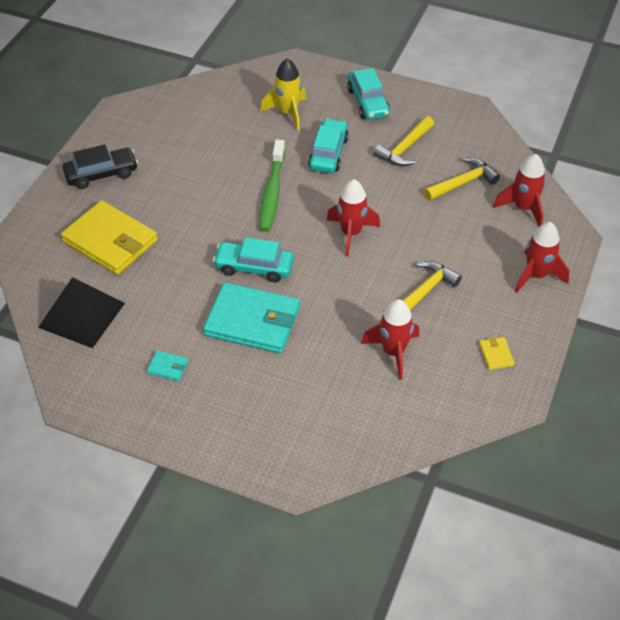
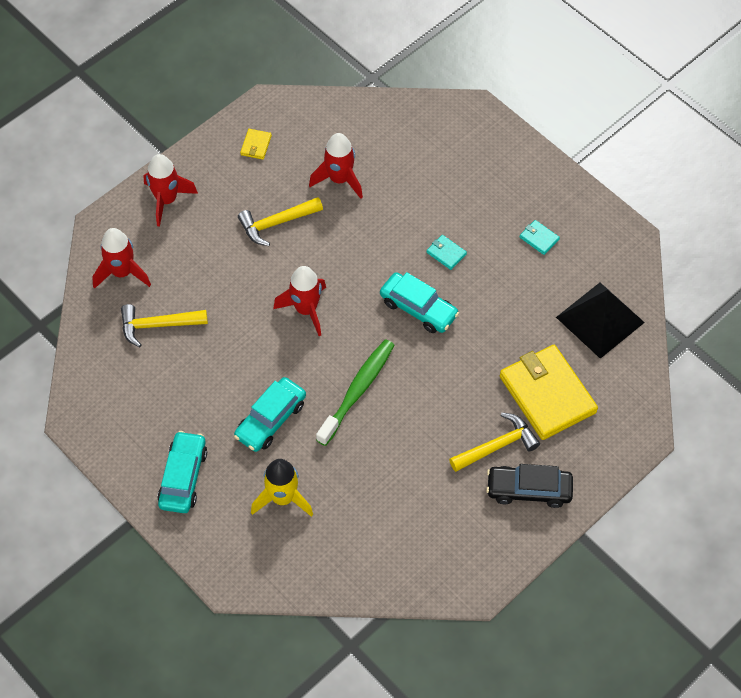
camera: 155 degrees left, 10 degrees up
turquoise wallet [203,282,300,354] -> turquoise wallet [427,235,467,270], size x0.41
yellow hammer [373,116,434,166] -> yellow hammer moved to [449,413,540,472]

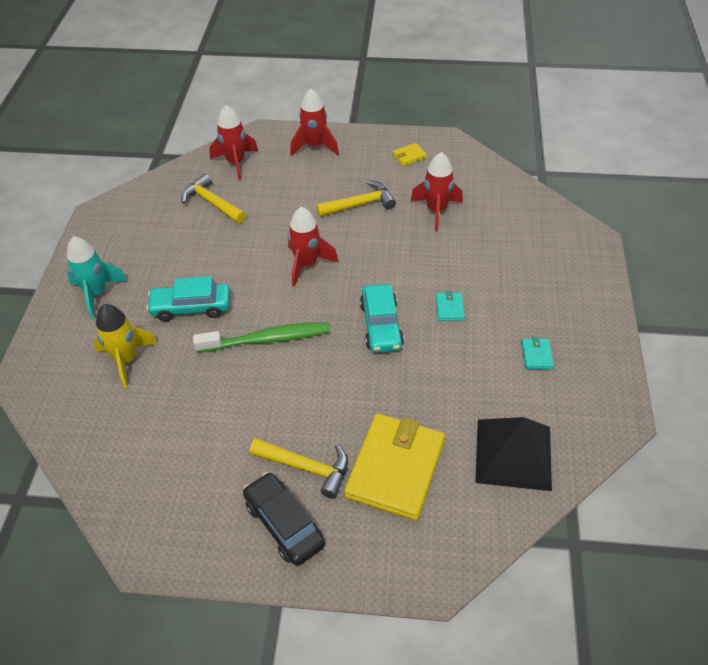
camera: 50 degrees right, 10 degrees down
turquoise car [157,431,207,513] -> turquoise rocket [67,236,128,318]
yellow hammer [238,197,323,246] -> yellow hammer turned 135 degrees clockwise [316,180,396,217]

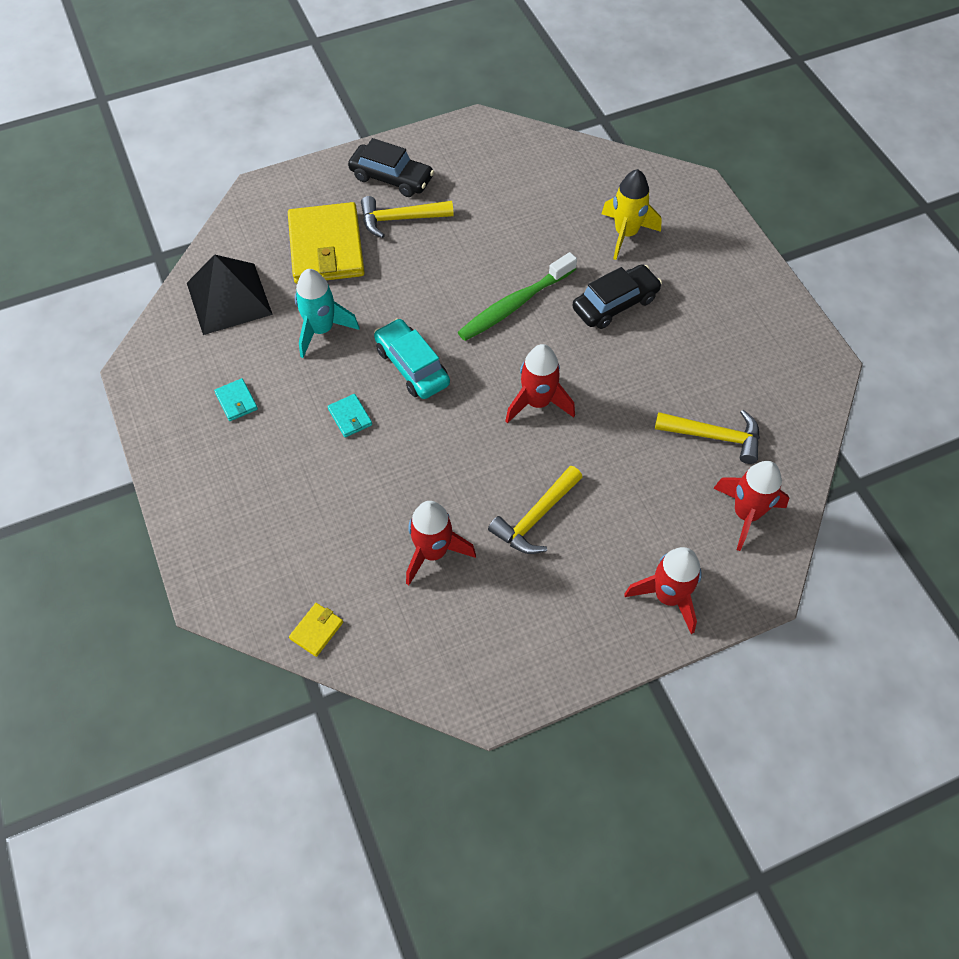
camera: 150 degrees right, 10 degrees up
turquoise rocket [67,236,128,318] -> turquoise rocket moved to [295,269,359,358]
turquoise car [146,276,230,321] -> black car [572,264,662,329]
yellow wallet [392,143,427,166] -> yellow wallet moved to [289,603,343,657]

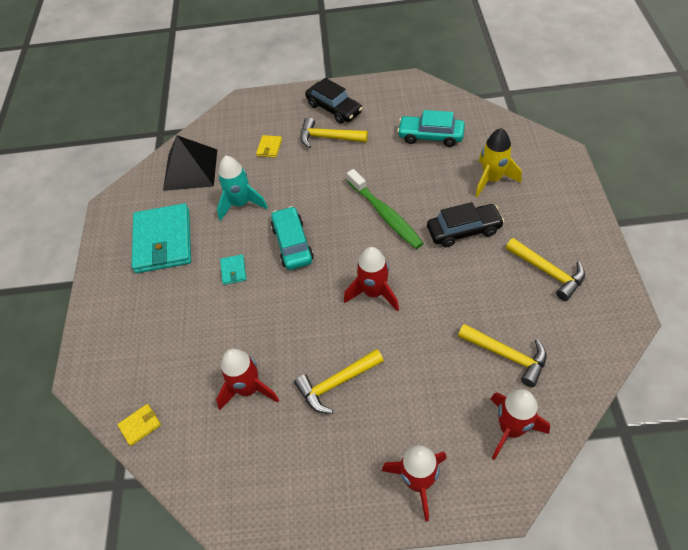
camera: 25 degrees right, 5 degrees down
turquoise wallet [214,378,258,421] -> turquoise wallet [132,203,191,273], size x2.46
yellow wallet [288,202,365,284] -> yellow wallet [256,135,282,158], size x0.41
green toothbrush [458,252,577,341] -> green toothbrush turned 105 degrees counterclockwise [347,169,424,249]
none -> turquoise car [397,110,465,147]
none -> yellow hammer [506,238,585,301]

